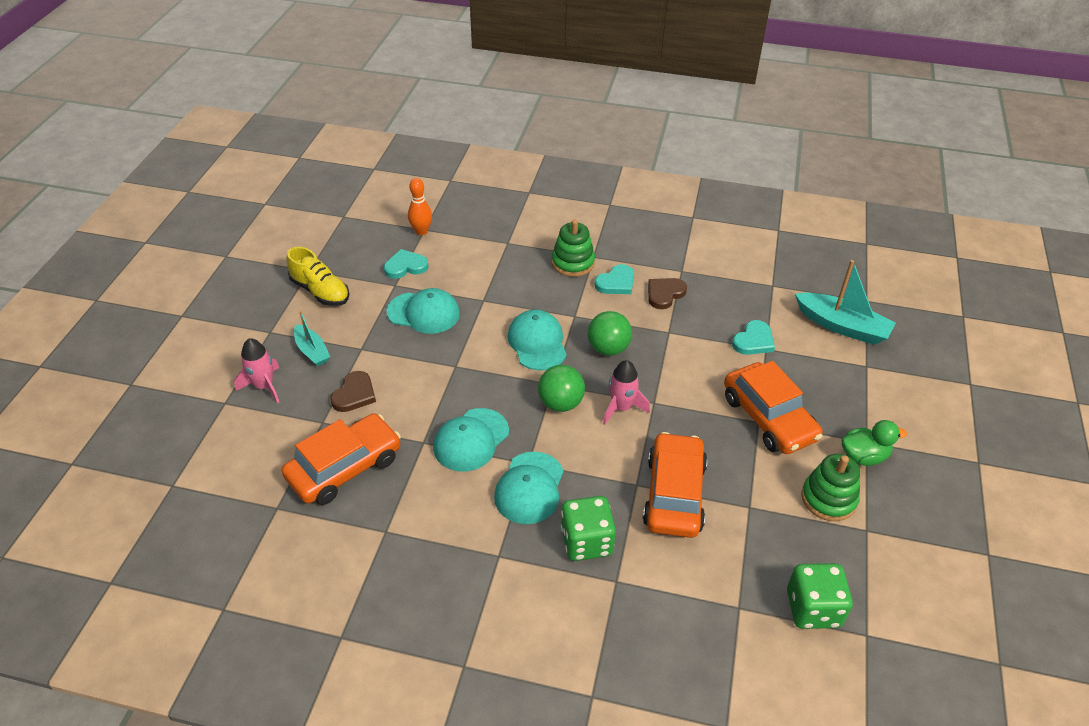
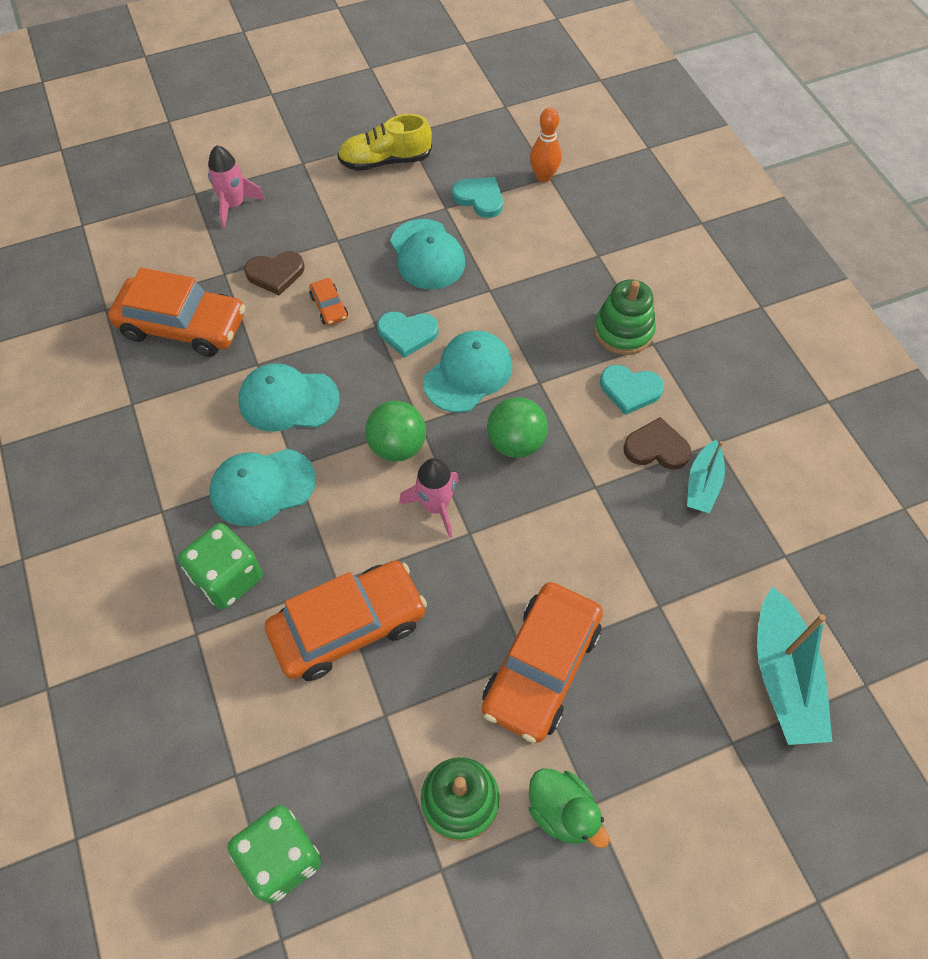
camera: 55 degrees right, 15 degrees up
yellow shoe [286,247,349,306] -> yellow shoe turned 75 degrees clockwise [337,114,432,171]
turquoise boat [294,311,330,366] -> turquoise boat moved to [687,440,725,513]
turquoise heart [732,320,775,355] -> turquoise heart moved to [377,311,439,358]
none -> orange car [309,278,348,325]

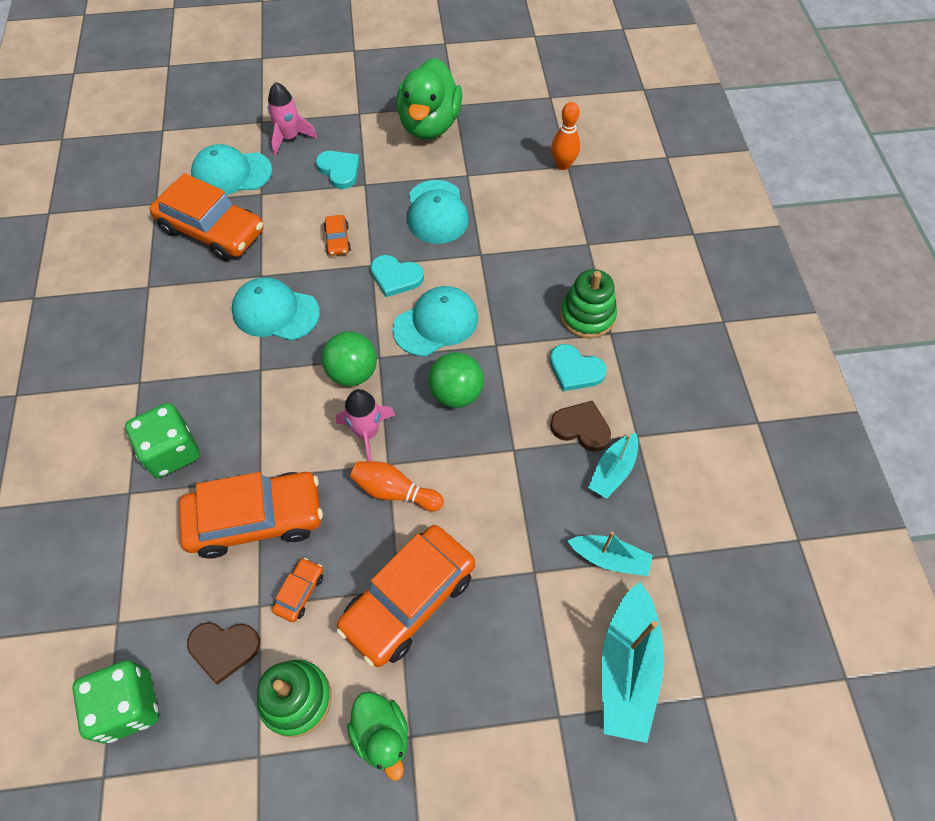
camera: 15 degrees right, 0 degrees up
turquoise cap [209,449,316,526] -> turquoise cap moved to [191,144,272,195]
brown heart [244,251,304,296] -> brown heart moved to [187,622,260,685]
yellow shoe [337,114,432,171] -> green duck [396,58,463,139]
turquoise heart [452,177,503,218] -> turquoise heart moved to [316,151,360,189]
none -> orange car [272,558,323,622]
none -> orange bowling pin [350,461,444,511]
none -> turquoise boat [567,532,653,576]

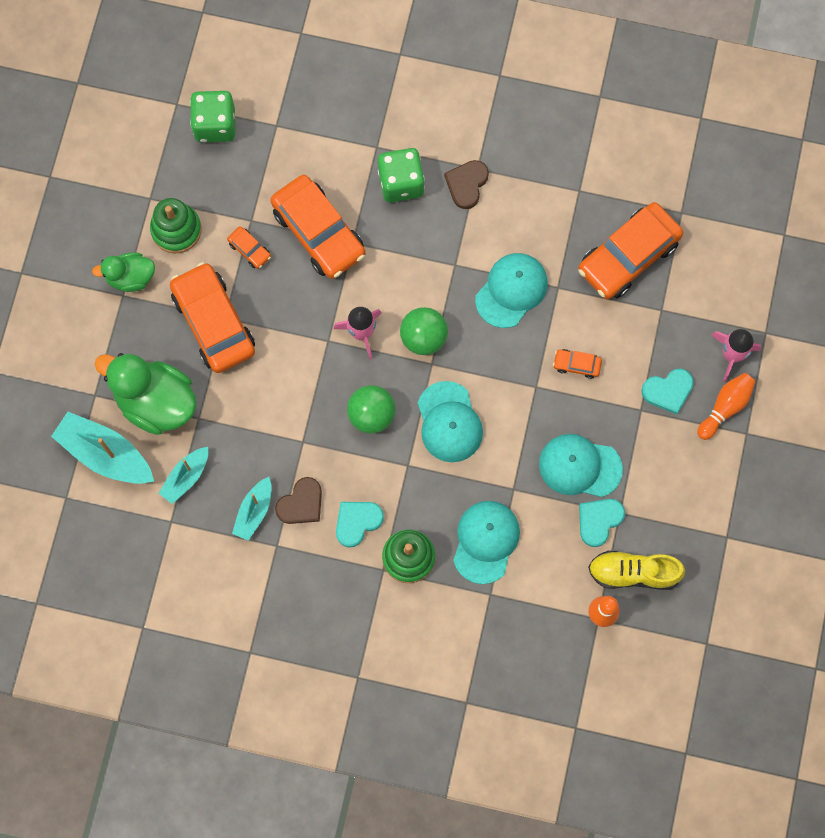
camera: 110 degrees right, 15 degrees up
orange car [179,472,323,559] -> orange car turned 45 degrees counterclockwise [270,175,365,279]
brown heart [187,622,260,685] -> brown heart moved to [444,160,489,209]
turquoise cap [191,144,272,195] -> turquoise cap moved to [453,501,520,584]
orange bowling pin [350,461,444,511] -> orange bowling pin moved to [697,373,755,440]
turquoise heart [370,255,424,297] -> turquoise heart moved to [579,499,625,547]
green duck [396,58,463,139] -> green duck moved to [94,353,197,435]
turquoise boat [588,433,638,499] -> turquoise boat turned 120 degrees counterclockwise [232,477,272,541]
none -> yellow shoe [588,551,685,590]

